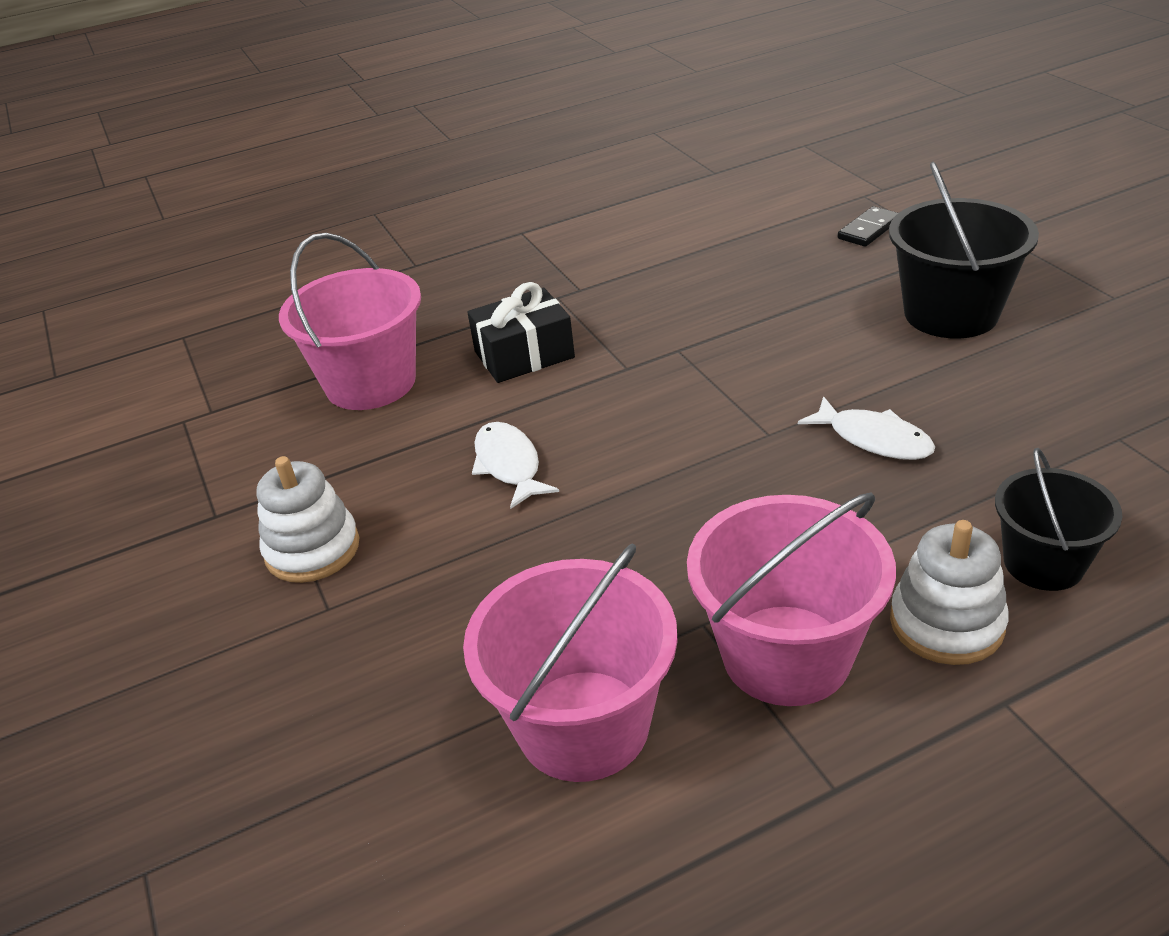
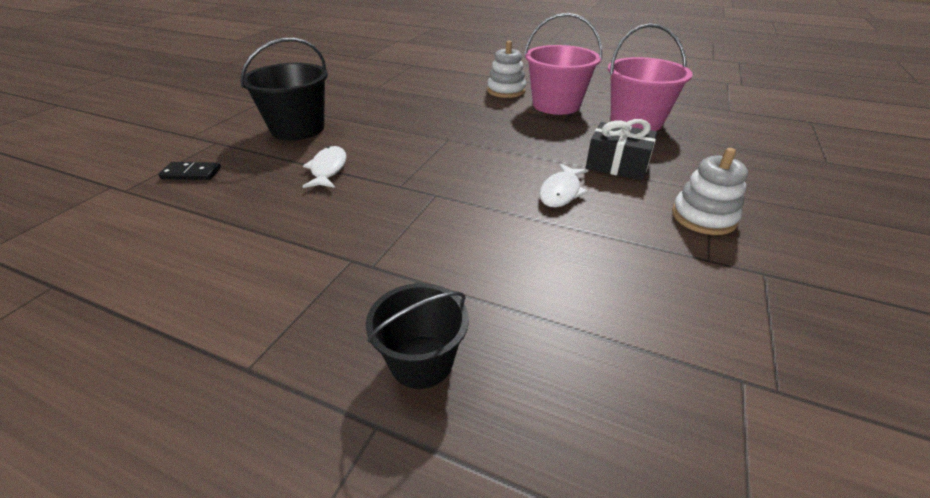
camera: 135 degrees left, 0 degrees up
pink bucket [279,233,421,410] -> none
black gift [467,282,575,383] -> black gift moved to [586,119,657,181]
white fish [798,396,935,460] -> white fish moved to [302,146,347,188]
black bucket [995,448,1123,591] -> black bucket moved to [366,283,469,389]

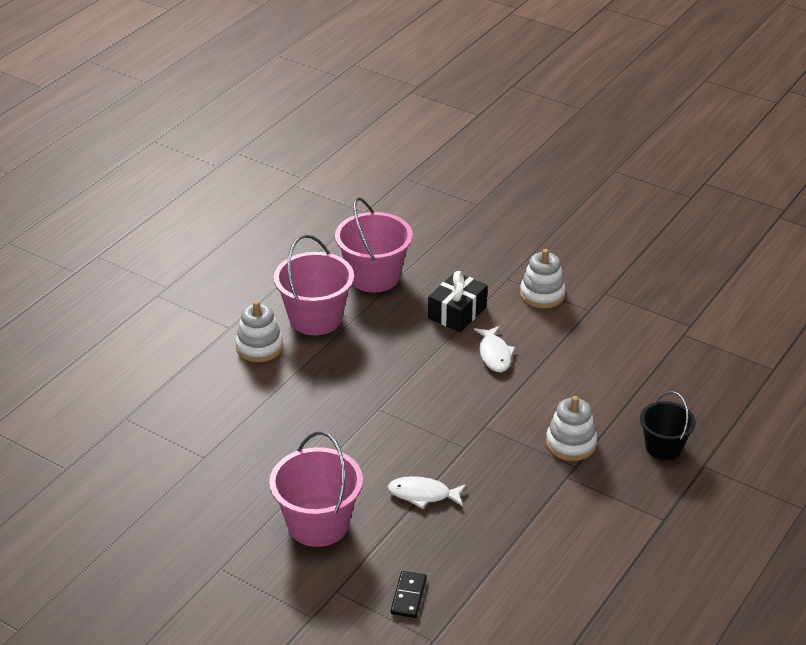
camera: 80 degrees left, 0 degrees up
black bucket [240,38,328,141] -> pink bucket [269,431,363,547]
white fish [539,163,588,207] -> white fish turned 45 degrees clockwise [474,326,515,372]
none -> white stacking toy [546,396,597,461]

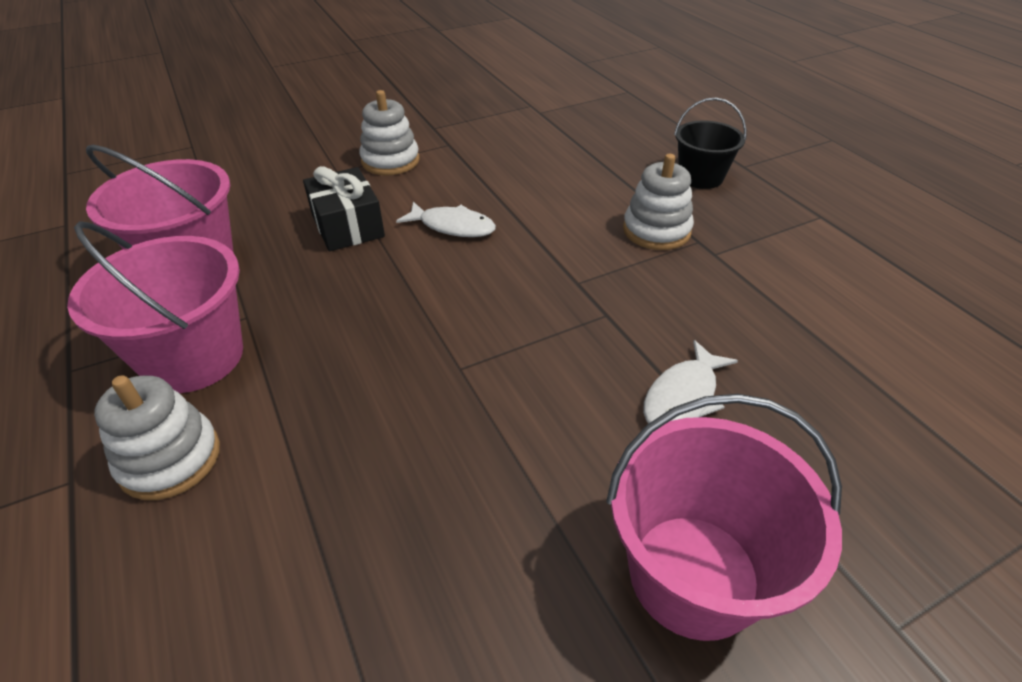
camera: 60 degrees left, 5 degrees up
black domino [391,571,427,618] -> none

